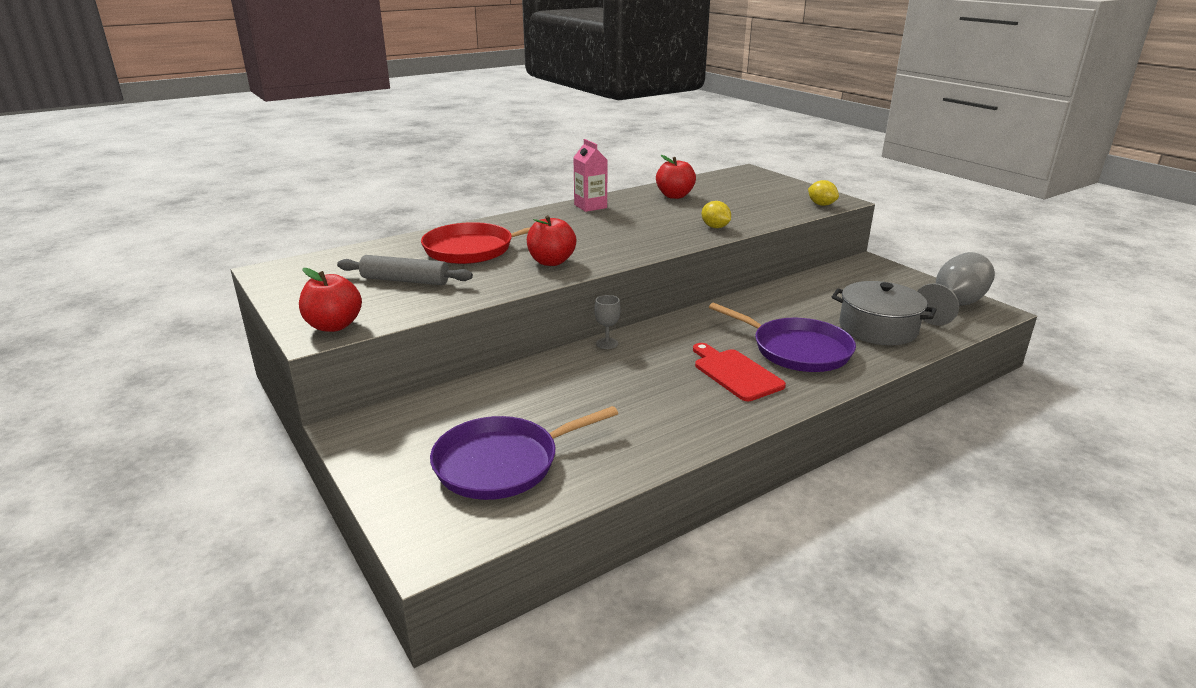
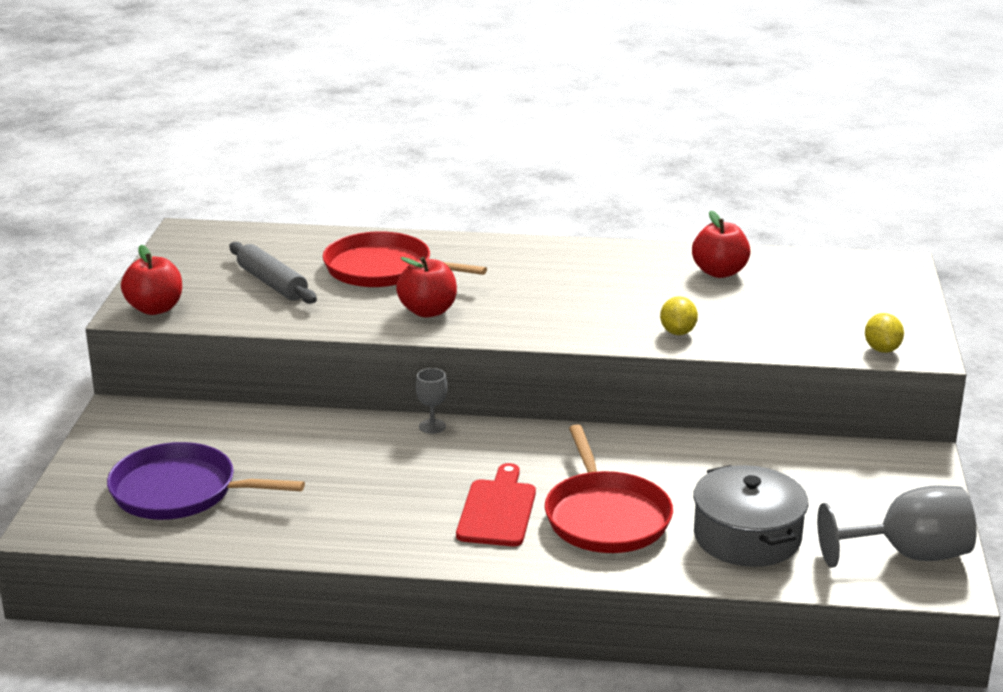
camera: 40 degrees right, 0 degrees up
pink carton [573,139,607,212] -> none
purple pan [709,303,856,372] -> red pan [545,424,673,553]

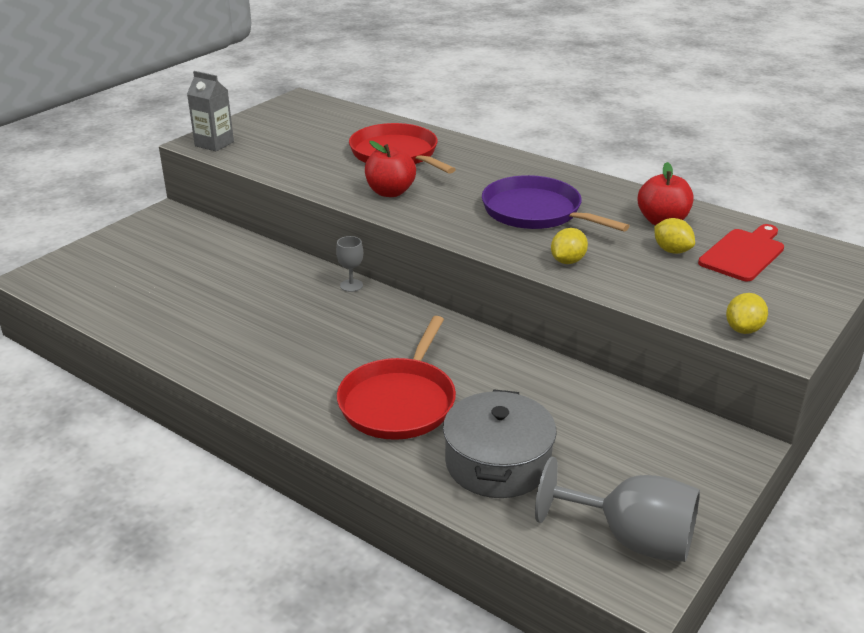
camera: 30 degrees right, 5 degrees up
purple pan [107,442,305,520] -> purple pan moved to [482,175,630,232]
red apple [121,245,182,315] -> grey carton [187,71,234,152]
grey rolling pin [229,242,317,304] -> none
red cutting board [456,463,536,546] -> red cutting board moved to [698,224,784,281]
none -> yellow lemon [654,218,695,254]

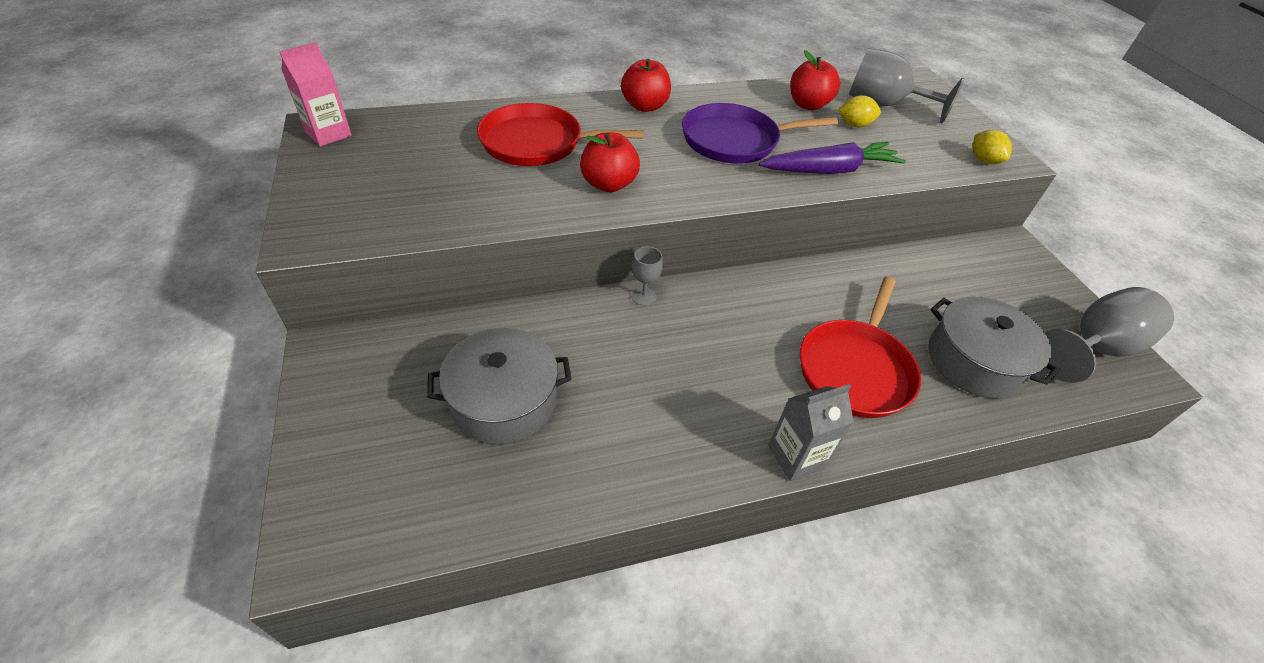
camera: 55 degrees left, 15 degrees up
grey carton [187,71,234,152] -> grey carton moved to [768,384,854,481]
red pan [337,316,456,440] -> red pan turned 60 degrees clockwise [800,277,921,418]
yellow lemon [551,228,588,264] -> purple carrot [758,142,906,174]
red cutting board [698,224,784,281] -> grey goblet [849,48,964,123]
none -> pink carton [280,42,352,146]
none -> grey pot [427,328,572,444]
none -> red apple [621,59,671,112]

